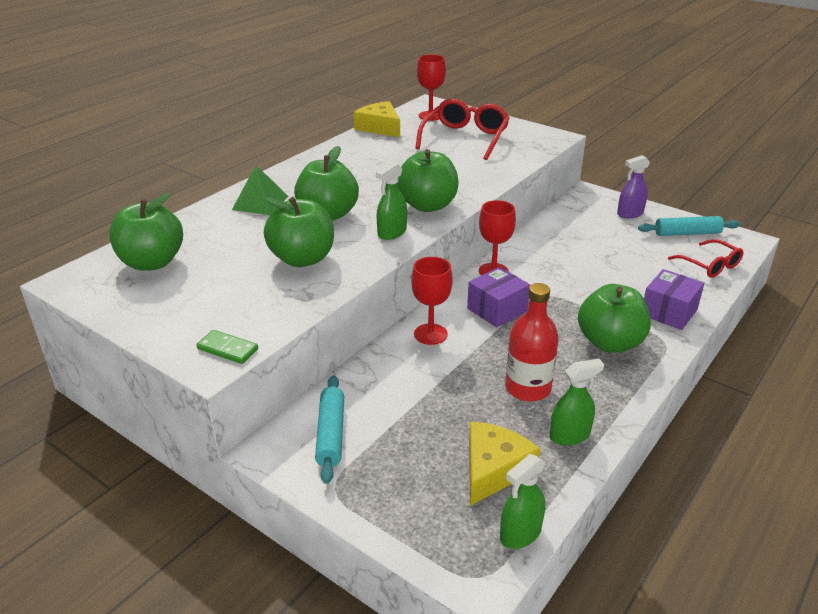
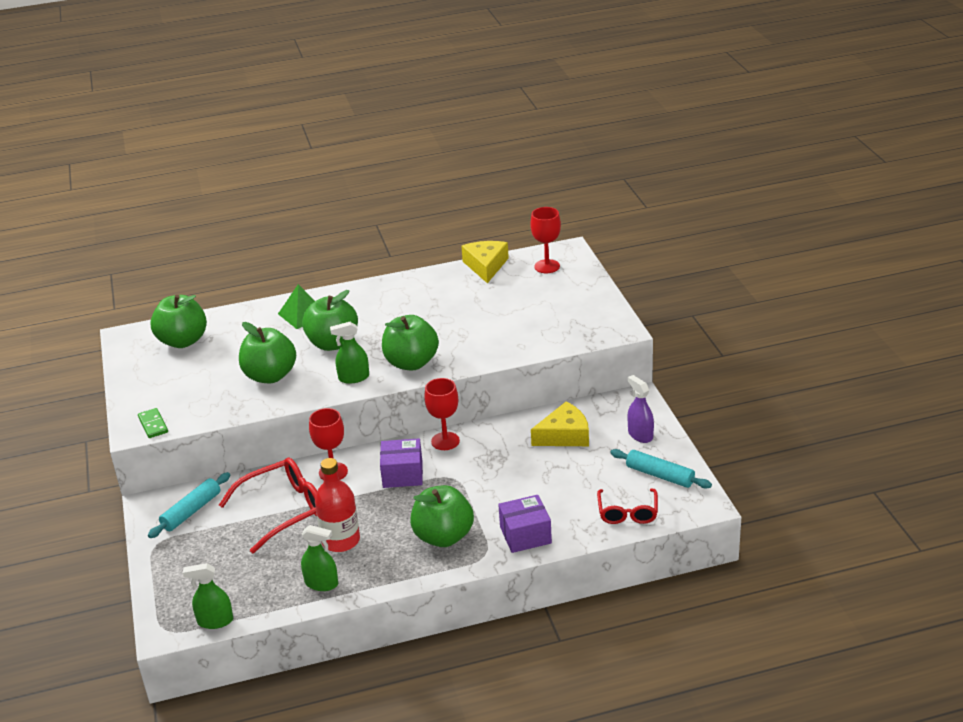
camera: 40 degrees right, 0 degrees up
red glasses [415,99,509,160] -> red glasses moved to [219,458,317,554]
yellow cheese [469,421,540,506] -> yellow cheese moved to [531,401,589,446]
purple spray bottle [617,155,650,218] -> purple spray bottle turned 45 degrees clockwise [628,375,654,443]

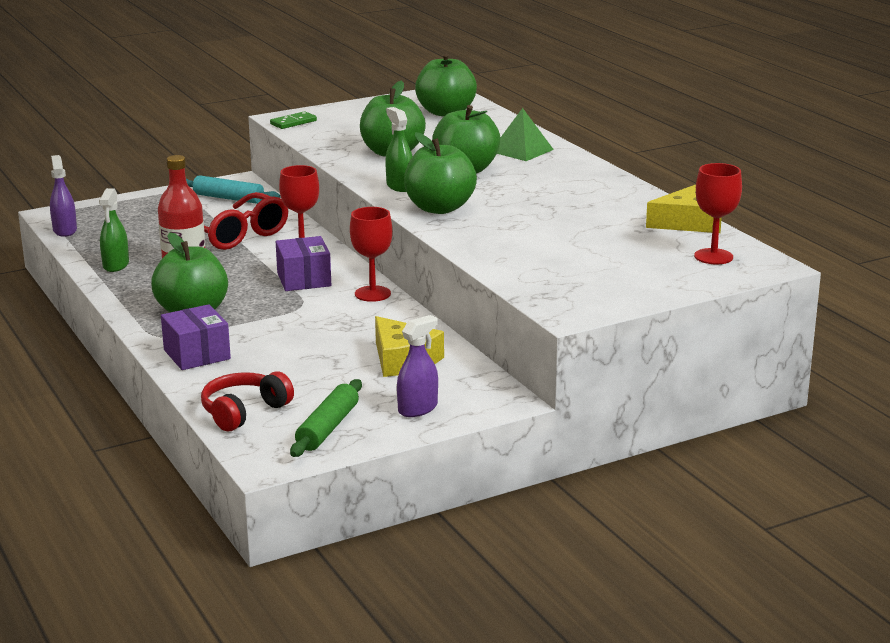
camera: 75 degrees right, 10 degrees down
green spray bottle [183,563,233,629] -> purple spray bottle [50,155,77,237]
red glasses [597,488,658,524] -> red headphones [201,371,294,431]
turquoise rolling pin [610,449,712,489] -> green rolling pin [290,379,362,457]

